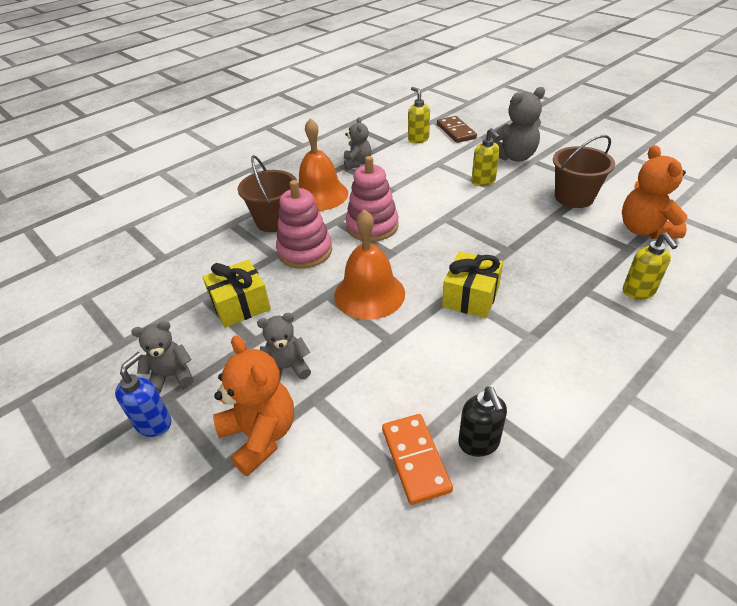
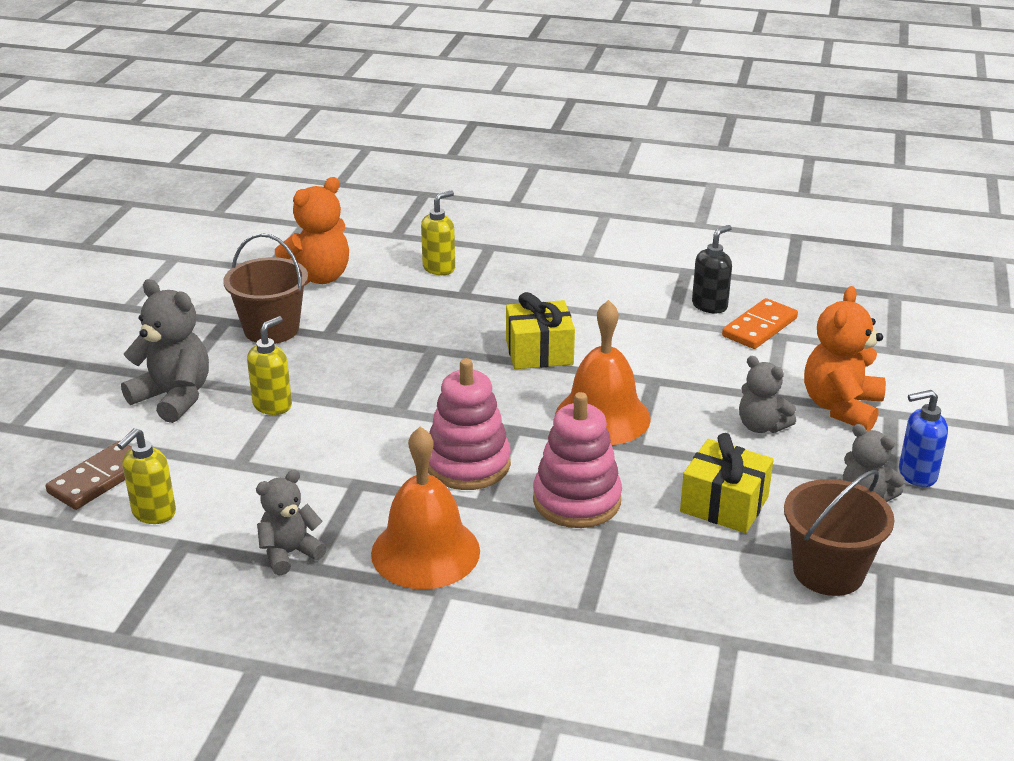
camera: 125 degrees left, 10 degrees down
brown bucket [238,155,297,232] -> brown bucket moved to [784,470,894,596]

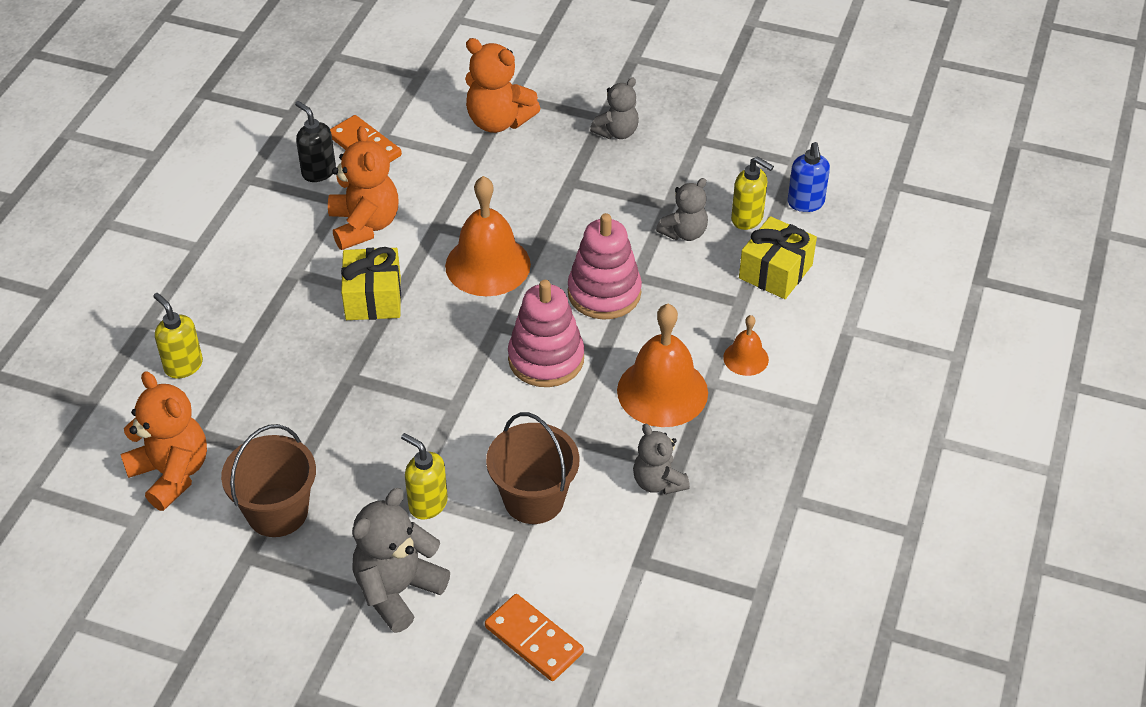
camera: 85 degrees left, 15 degrees up
brown domino [46,441,132,510] -> orange domino [485,594,584,681]
yellow soap dispenser [117,428,176,524] -> yellow soap dispenser moved to [731,156,774,230]
yellow gift [680,433,774,533] -> yellow gift moved to [739,216,817,299]
grey teddy bear [739,356,796,433] -> grey teddy bear moved to [656,178,708,241]
brown bucket [784,470,894,596] -> brown bucket moved to [486,412,579,524]
blue soap dispenser [899,390,948,487] -> blue soap dispenser moved to [788,142,830,212]
none -> orange teddy bear [328,126,399,250]
none -> orange bell [723,315,769,376]

